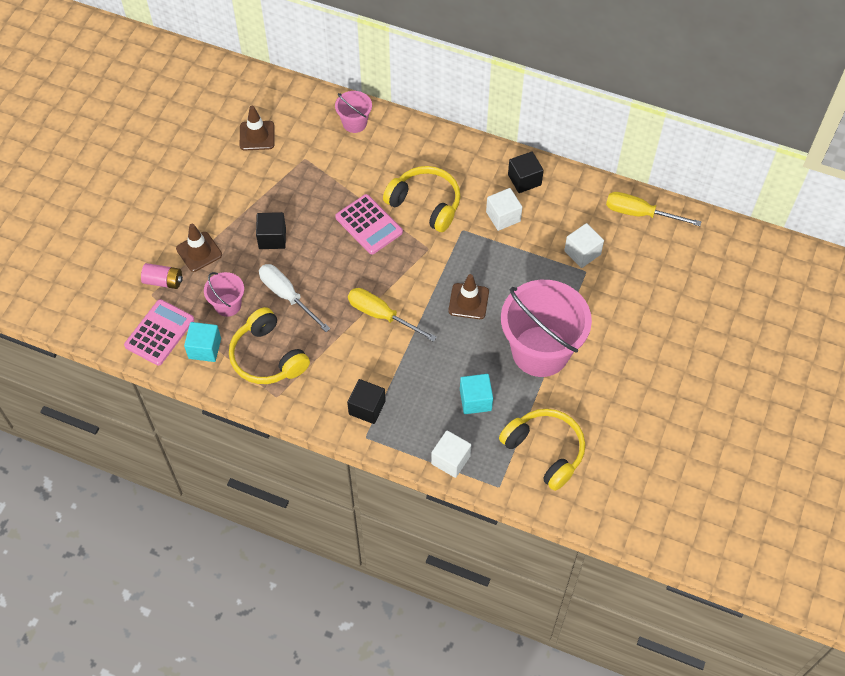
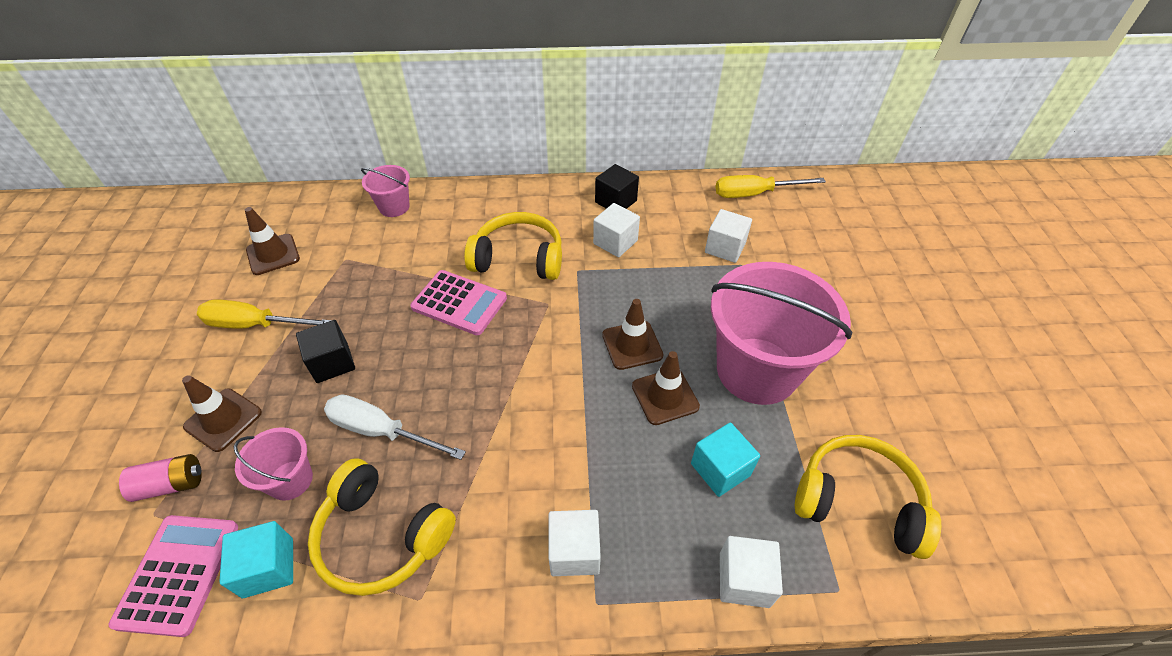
camera: 25 degrees left, 10 degrees down
black cube [347,379,386,424] -> white cube [549,510,601,576]
yellow screwdriver [348,288,437,342] -> yellow screwdriver moved to [197,299,332,329]
none -> brown traffic cone [632,351,700,425]

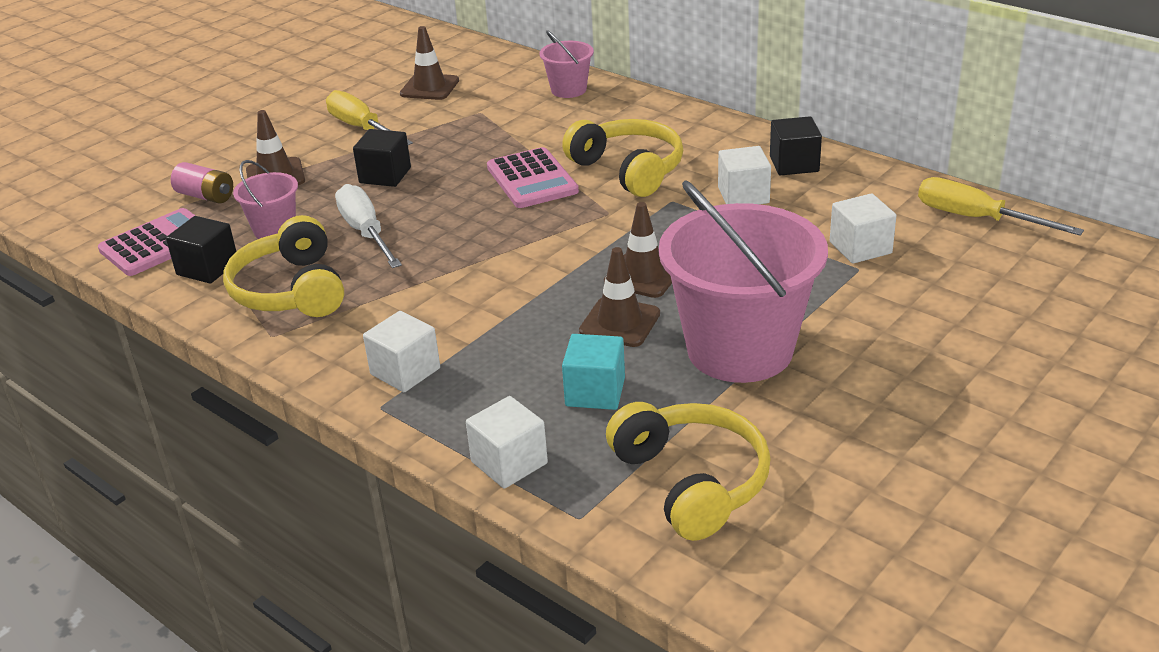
camera: 45 degrees right, 15 degrees down
turquoise cube [220,521,293,598] -> black cube [166,216,236,284]

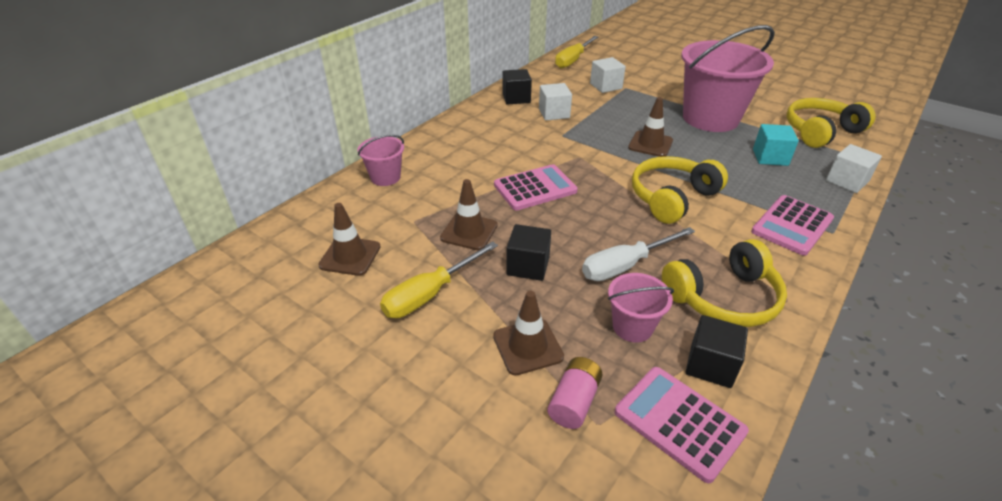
camera: 95 degrees left, 5 degrees up
white cube [363,311,440,392] -> pink calculator [751,195,834,256]
yellow headphones [562,119,683,197] -> yellow headphones moved to [632,156,728,224]
brown traffic cone [579,247,660,347] -> brown traffic cone moved to [440,179,498,250]

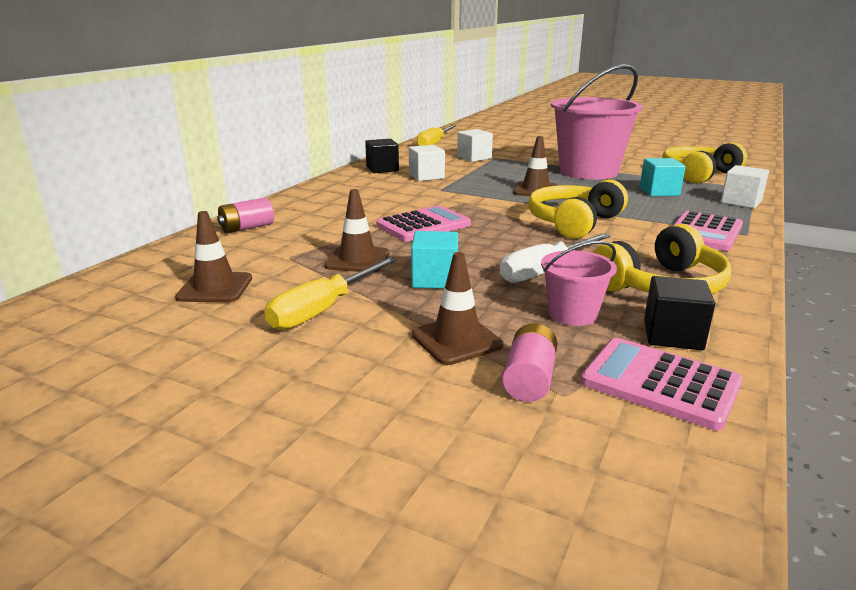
camera: 10 degrees left, 15 degrees down
pink bucket [358,135,404,186] -> pink battery [217,197,274,233]
black cube [506,224,551,281] -> turquoise cube [411,231,458,289]

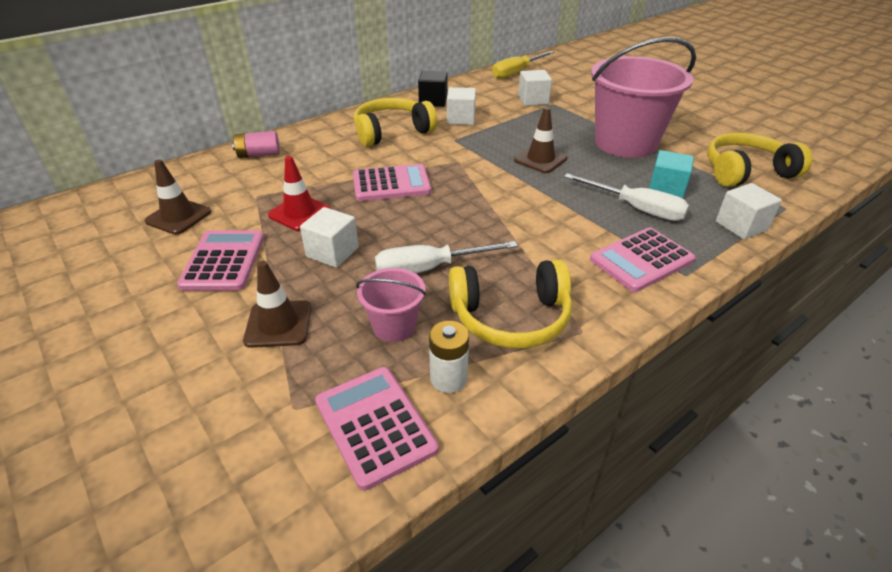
camera: 25 degrees right, 15 degrees up
yellow screwdriver [265,257,397,330] -> pink calculator [177,230,264,291]
brown traffic cone [324,189,389,273] -> red traffic cone [268,156,331,231]
turquoise cube [411,231,458,289] -> white cube [300,207,359,268]
pink battery [502,323,558,402] -> none
yellow headphones [528,180,628,239] -> yellow headphones moved to [354,98,437,147]
black cube [644,276,715,350] -> white battery [429,321,469,393]
none -> white screwdriver [564,173,689,221]

